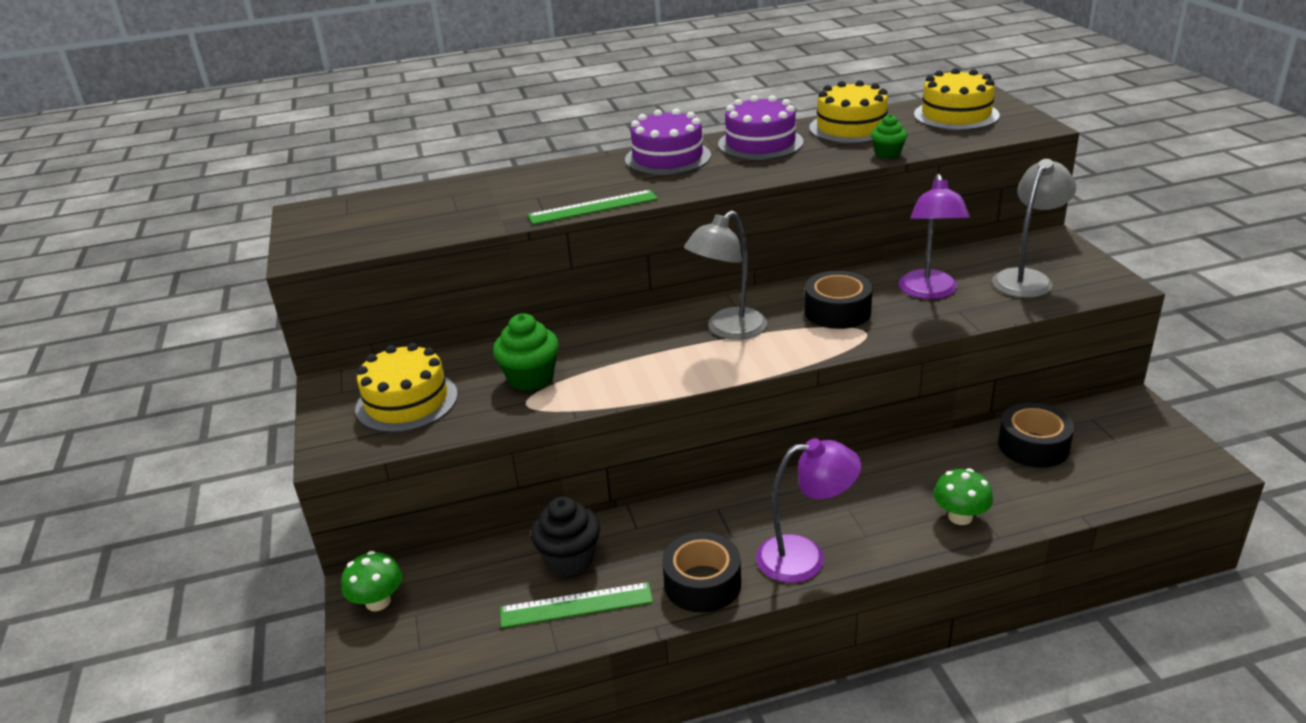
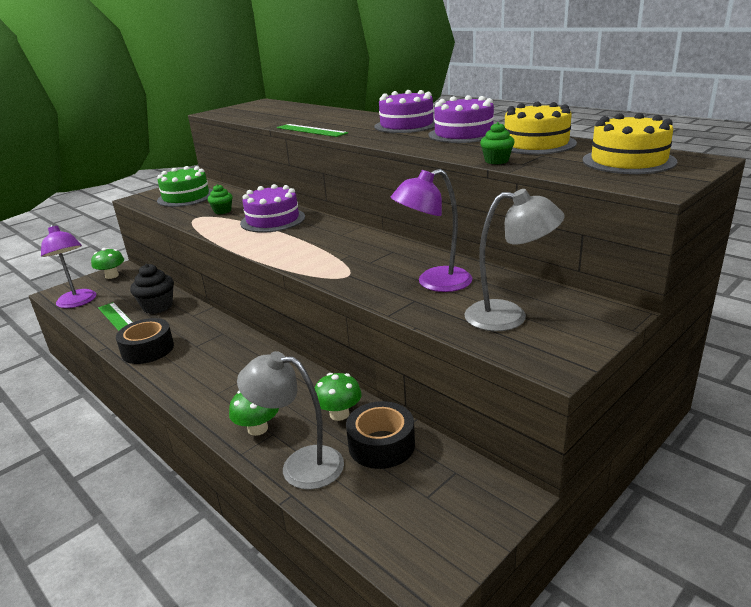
camera: 60 degrees right, 5 degrees down
yellow cake [355,343,458,433] -> green cake [157,166,212,207]
green cupcake [493,313,559,391] -> green cupcake [208,184,233,214], size x0.61
grey lamp [684,211,767,340] -> grey lamp moved to [237,351,344,490]
purple lamp [756,438,861,583] -> purple lamp moved to [41,224,97,308]
black tape [804,271,873,329] -> none
none -> purple cake [240,184,305,233]
none -> green mushroom [315,373,362,421]

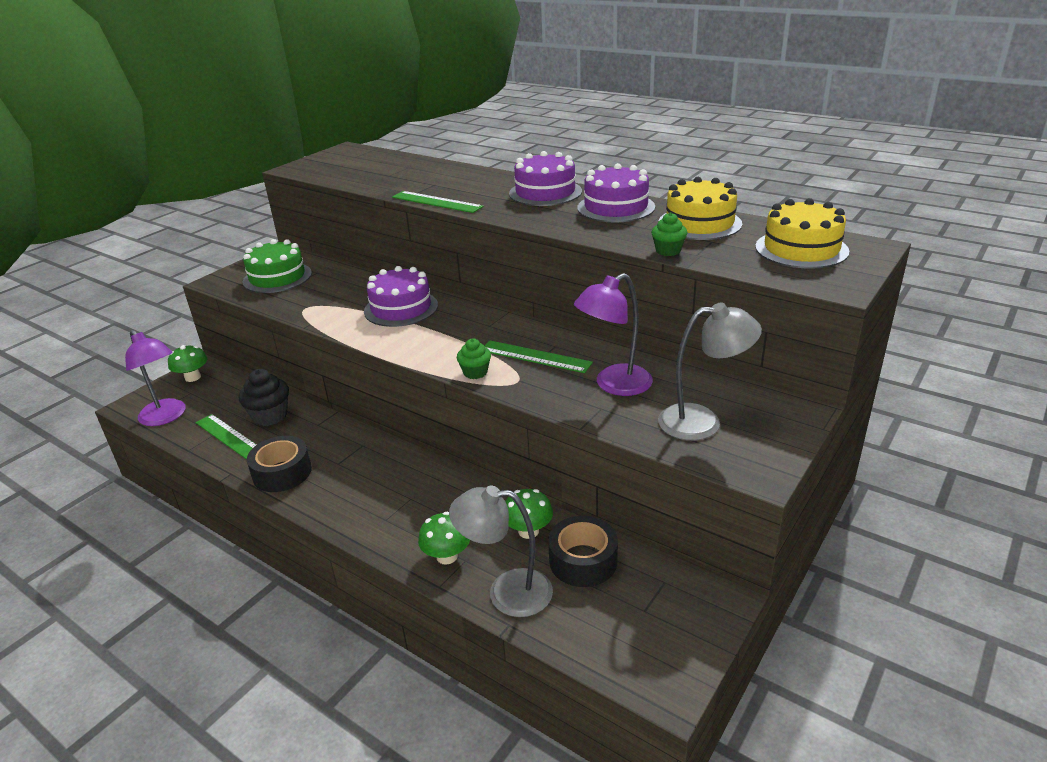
camera: 10 degrees left, 5 degrees up
green cupcake [208,184,233,214] -> green cupcake moved to [457,339,491,379]
none -> green ruler [485,340,593,373]

